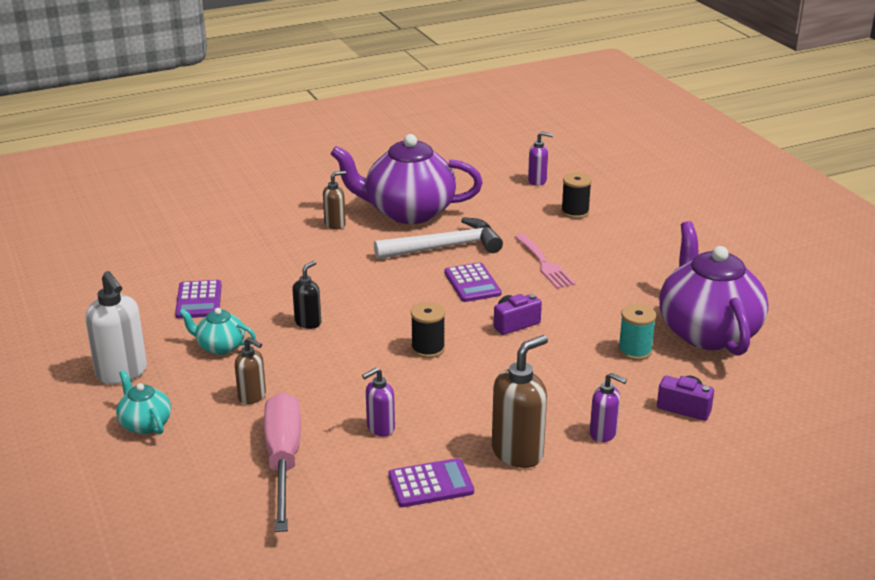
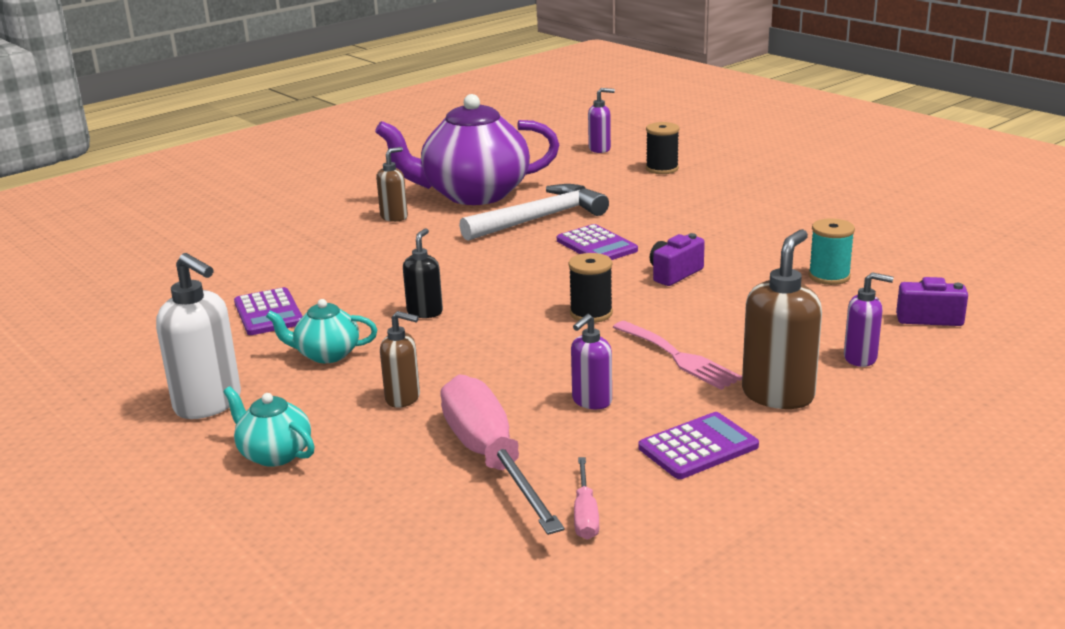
camera: 15 degrees left, 5 degrees down
pink fork [515,234,576,289] -> pink fork moved to [613,321,742,390]
purple teapot [659,221,768,356] -> none
none -> pink screwdriver [574,457,599,540]

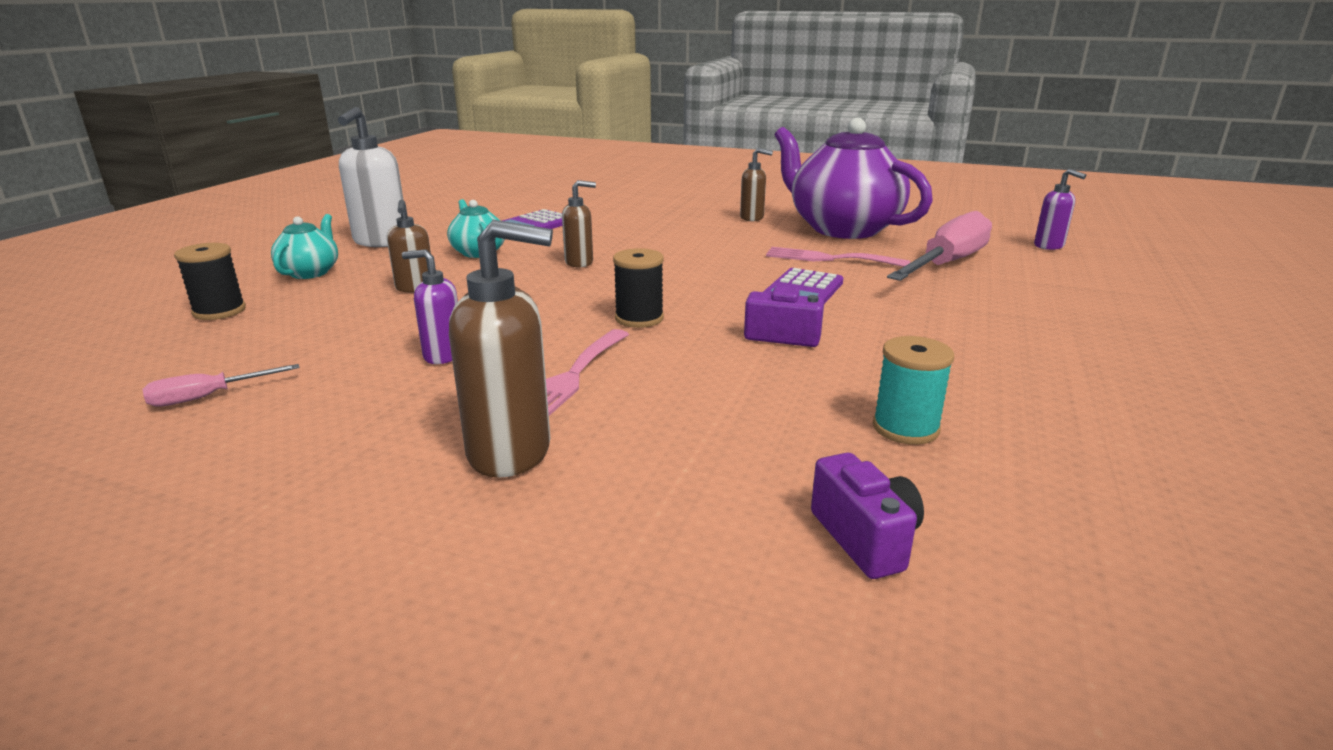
camera: 60 degrees right, 0 degrees up
black soap dispenser [403,228,443,318] -> brown soap dispenser [562,180,596,267]
pink screwdriver [440,375,565,535] -> pink screwdriver moved to [887,211,992,281]
white hammer [459,184,609,241] -> pink fork [766,247,910,267]
purple calculator [638,412,759,479] -> none
black spool [646,122,679,174] -> black spool moved to [174,243,246,320]
purple soap dispenser [844,272,894,367] -> none

